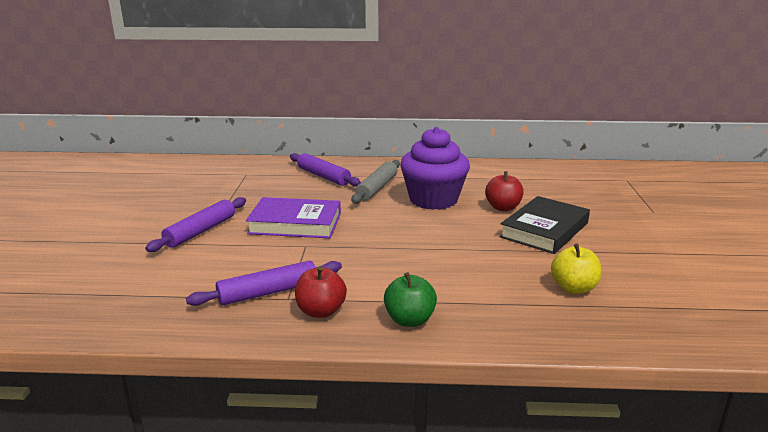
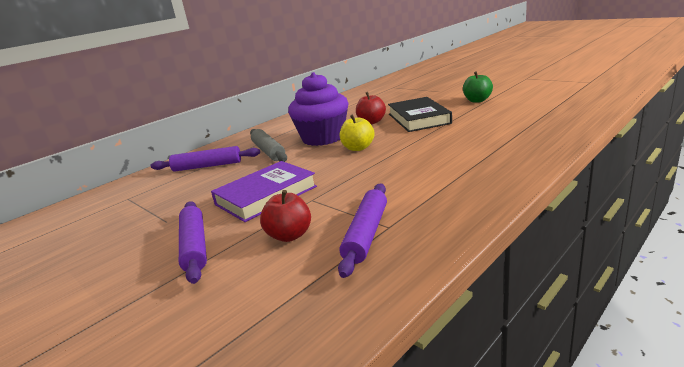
camera: 45 degrees left, 0 degrees up
red apple [295,266,347,318] -> red apple moved to [260,190,311,242]
green apple [384,272,437,327] -> green apple moved to [463,71,493,103]
yellow apple [551,243,601,294] -> yellow apple moved to [340,114,375,151]

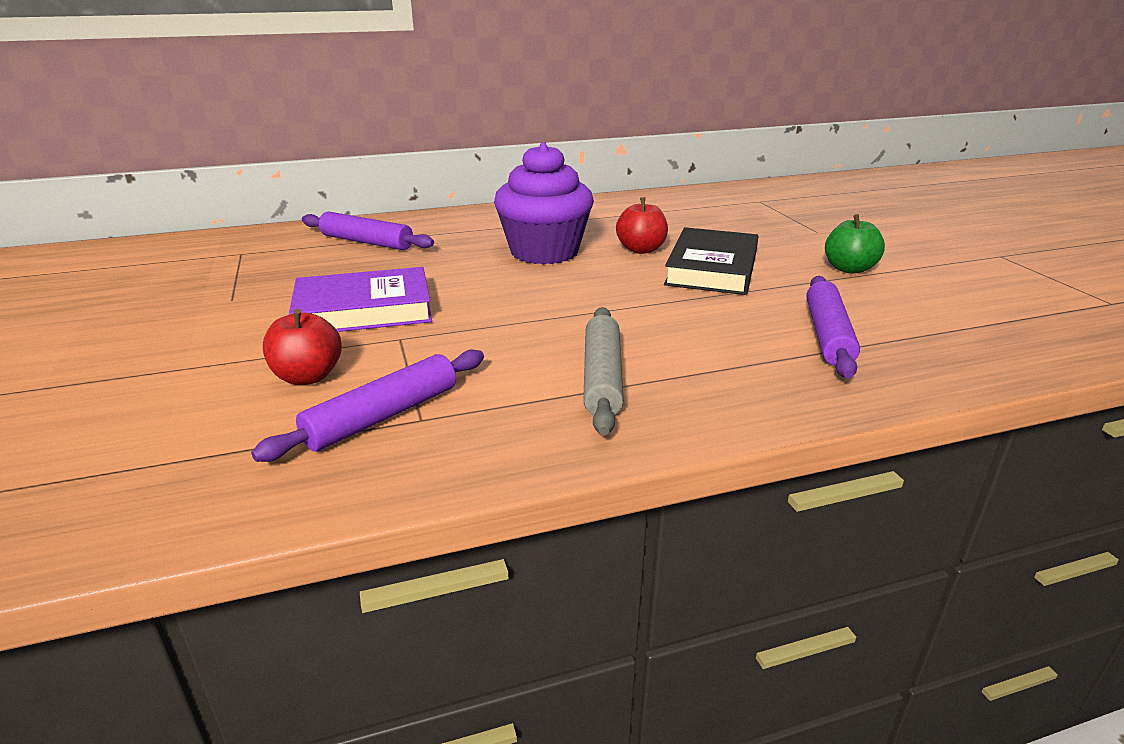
camera: 25 degrees right, 5 degrees up
purple rolling pin [179,201,207,284] -> purple rolling pin moved to [806,276,860,378]
grey rolling pin [250,129,287,162] -> grey rolling pin moved to [583,307,624,435]
yellow apple [340,114,375,151] -> none

